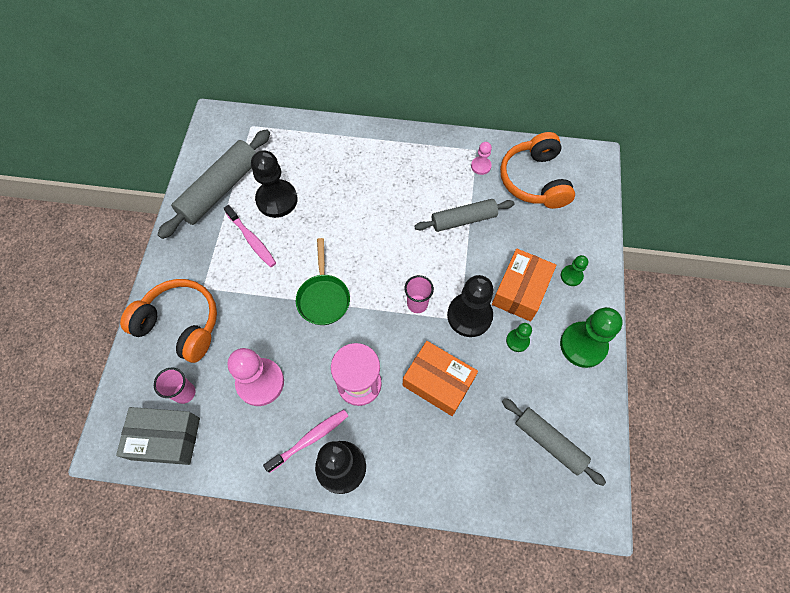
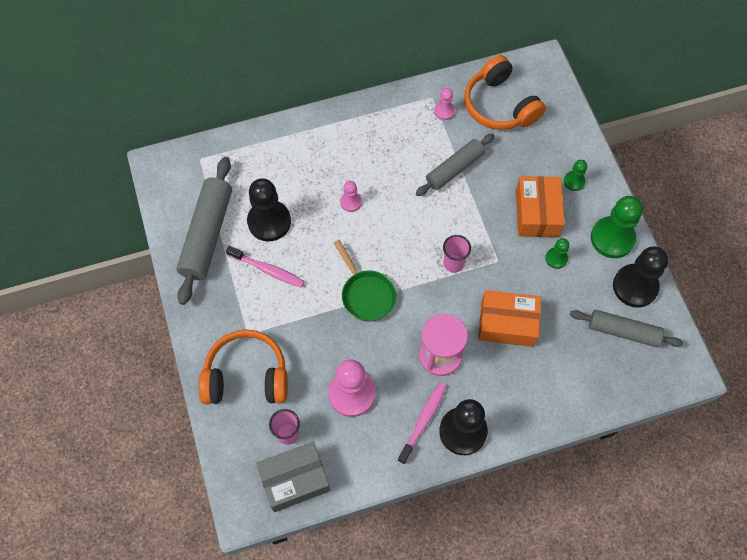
camera: 25 degrees left, 0 degrees up
black pawn [447,275,494,337] -> black pawn moved to [613,246,668,308]
none -> pink pawn [340,181,362,212]

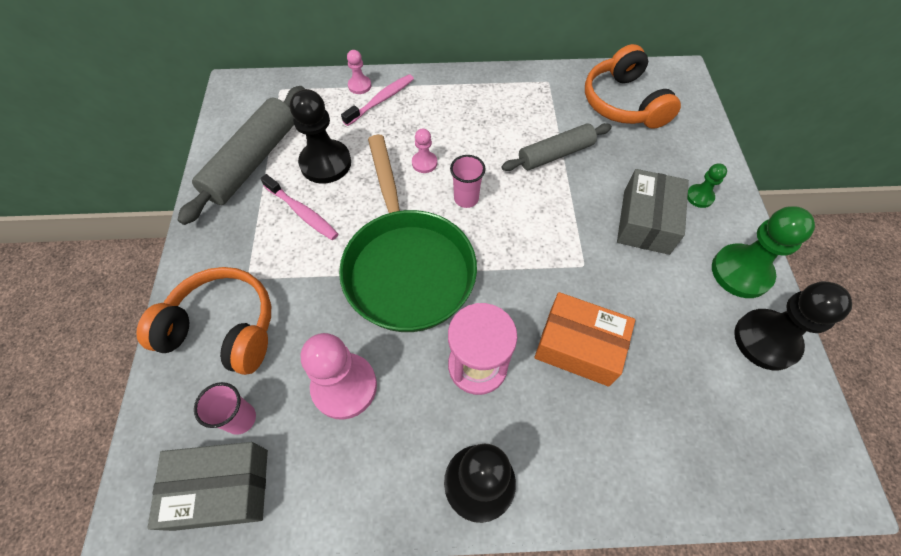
camera: 15 degrees right, 5 degrees down
green pan [334,240,396,322] -> green pan [339,135,477,332], size x1.89
pink toothbrush [398,383,447,464] -> pink toothbrush moved to [341,74,414,126]
pink pawn [434,88,455,120] -> pink pawn moved to [347,50,371,94]
pink cup [443,235,471,273] -> pink cup moved to [450,155,486,208]
orange box [516,176,565,237] -> grey box [617,169,689,255]
green pawn [545,238,569,269] -> none
grey rolling pin [570,310,683,347] -> none

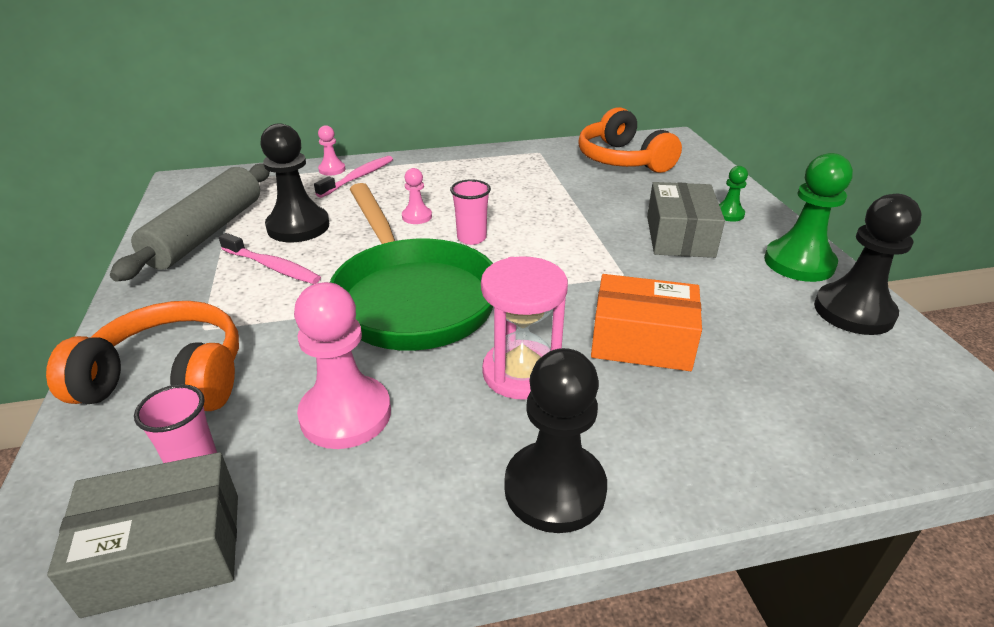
camera: 10 degrees left, 25 degrees down
grey rolling pin [502,123,612,171] -> none

